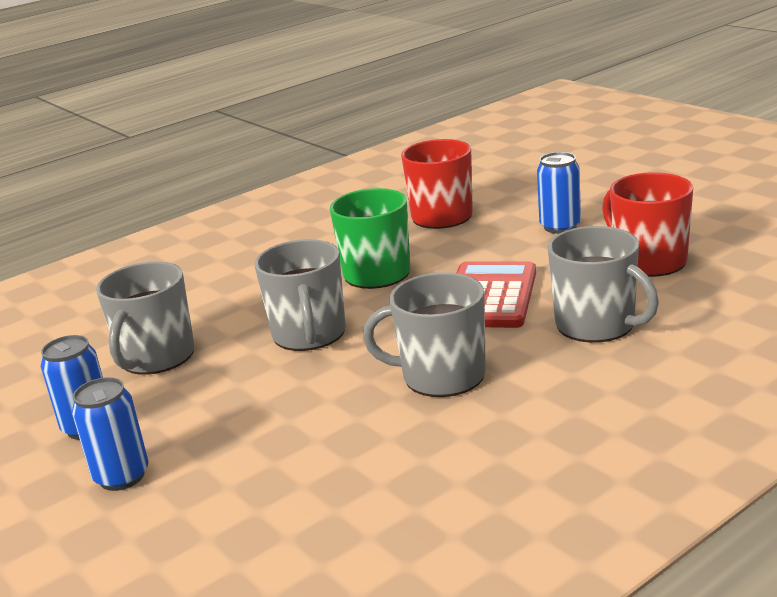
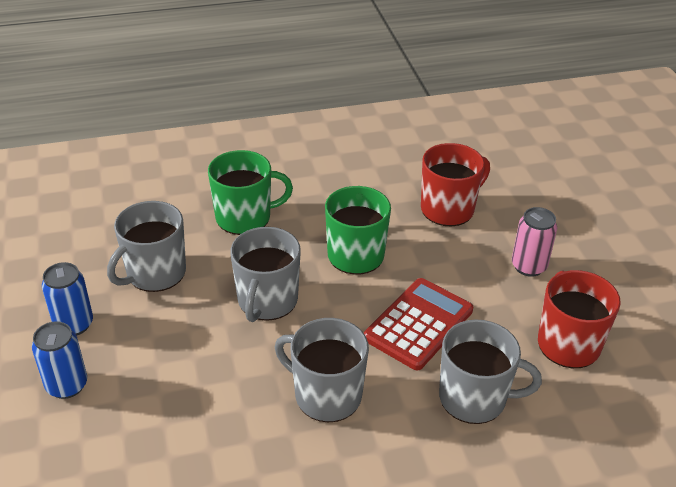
camera: 20 degrees right, 15 degrees up
blue can [537,152,581,234] -> pink can [512,207,557,277]
grey mug [548,226,659,343] -> grey mug turned 60 degrees counterclockwise [439,319,542,424]
none -> green mug [208,150,293,235]

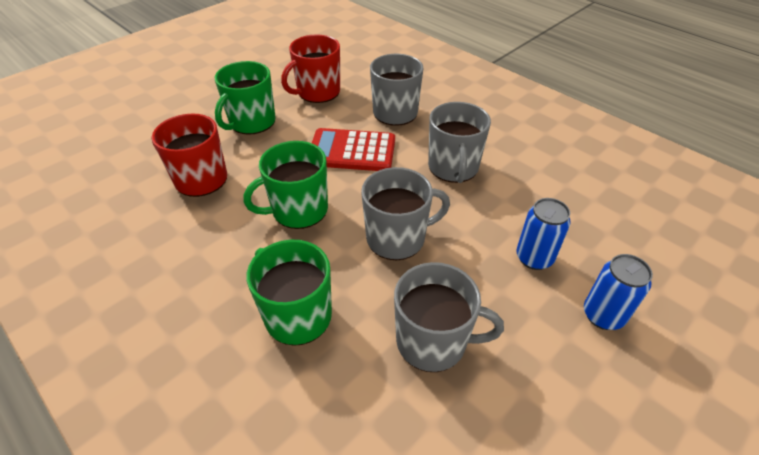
camera: 120 degrees left, 5 degrees up
blue can [42,262,93,336] -> blue can moved to [516,198,571,270]
pink can [512,207,557,277] -> green mug [215,61,276,135]

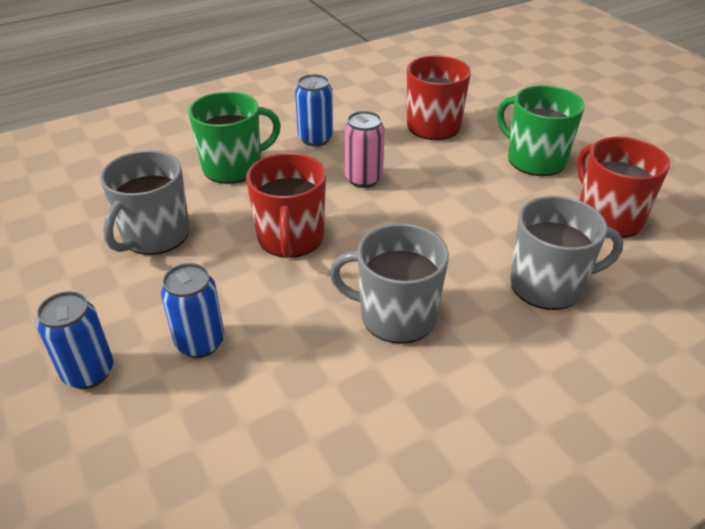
camera: 105 degrees right, 5 degrees down
green mug [243,141,328,229] -> pink can [344,111,385,188]
red calculator [312,128,395,171] -> none
grey mug [361,167,450,260] -> red mug [246,153,326,258]
none -> blue can [295,74,333,146]

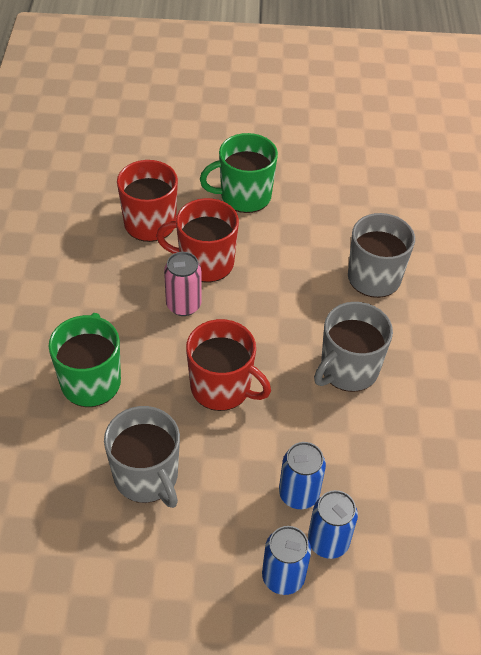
camera: 60 degrees left, 10 degrees up
blue can [295,74,333,146] -> blue can moved to [308,490,358,559]
red mug [577,137,670,238] -> red mug moved to [156,198,239,282]

